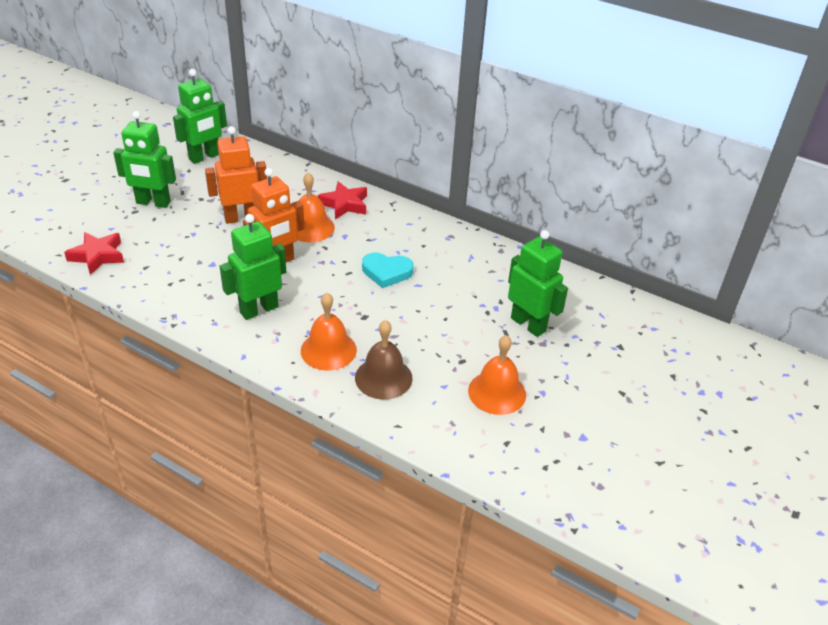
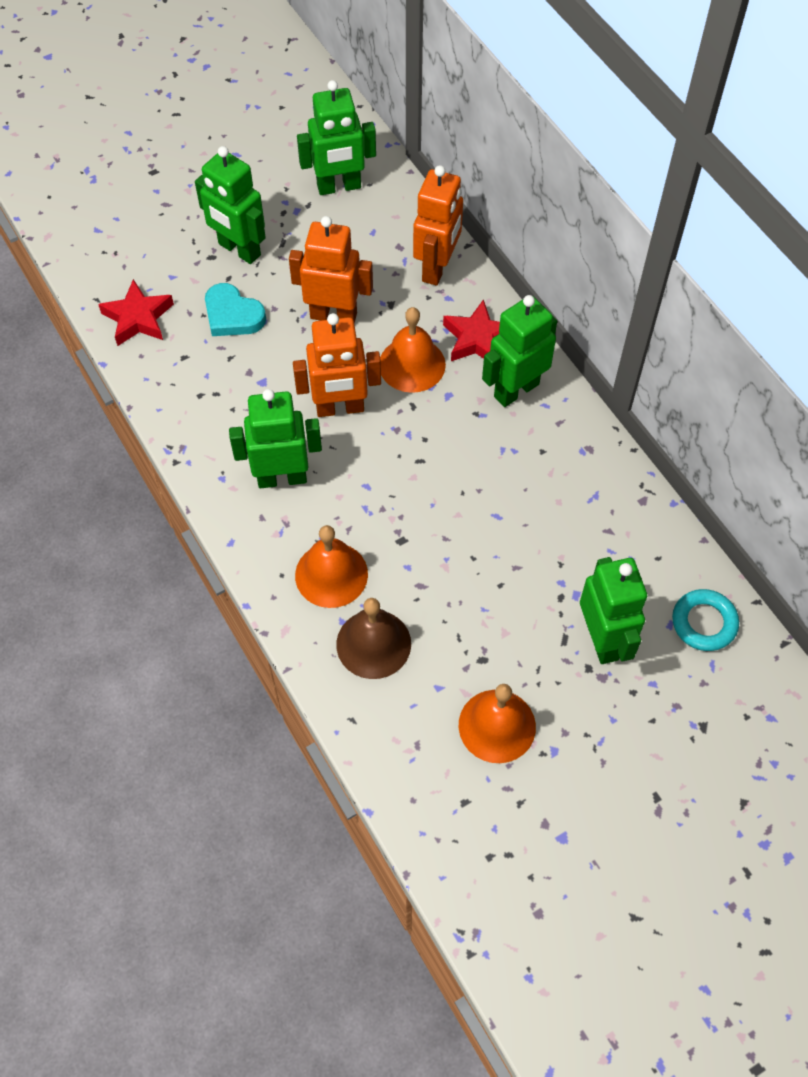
camera: 30 degrees right, 20 degrees up
turquoise heart [362,253,413,288] -> turquoise heart moved to [205,283,266,336]
none -> orange robot [413,165,463,286]
none -> green robot [482,295,557,407]
none -> turquoise ring [672,589,739,651]

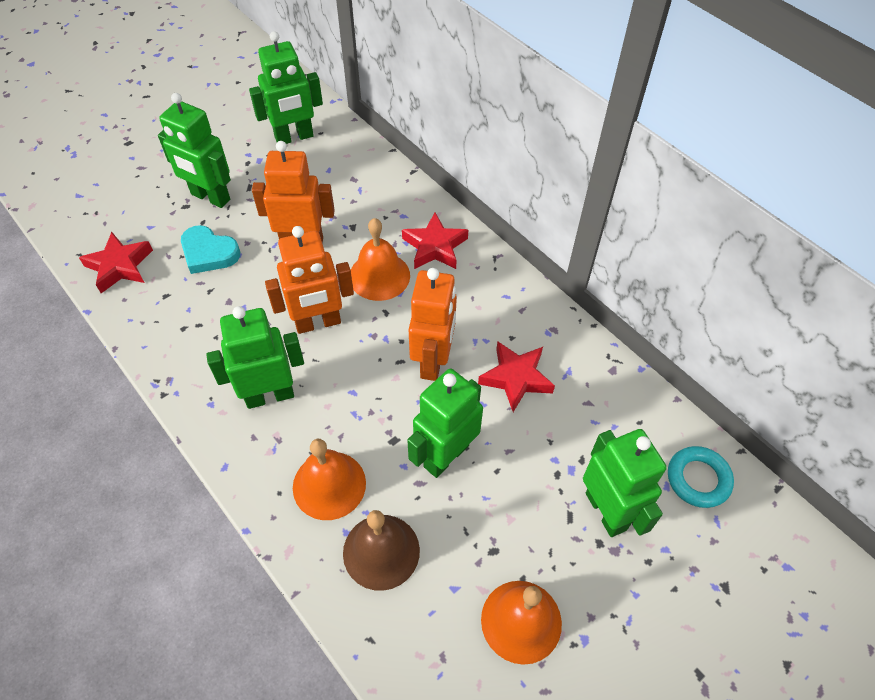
camera: 10 degrees left, 5 degrees down
orange robot [413,165,463,286] -> orange robot moved to [408,268,457,381]
green robot [482,295,557,407] -> green robot moved to [407,369,483,478]
none -> red star [478,341,555,412]

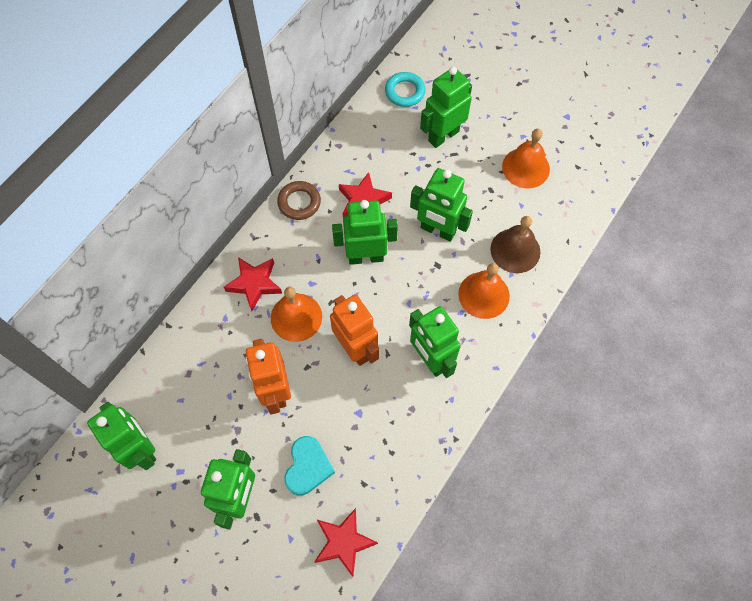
camera: 105 degrees left, 10 degrees up
orange robot [408,268,457,381] -> green robot [332,200,398,265]
none -> brown ring [277,181,321,220]

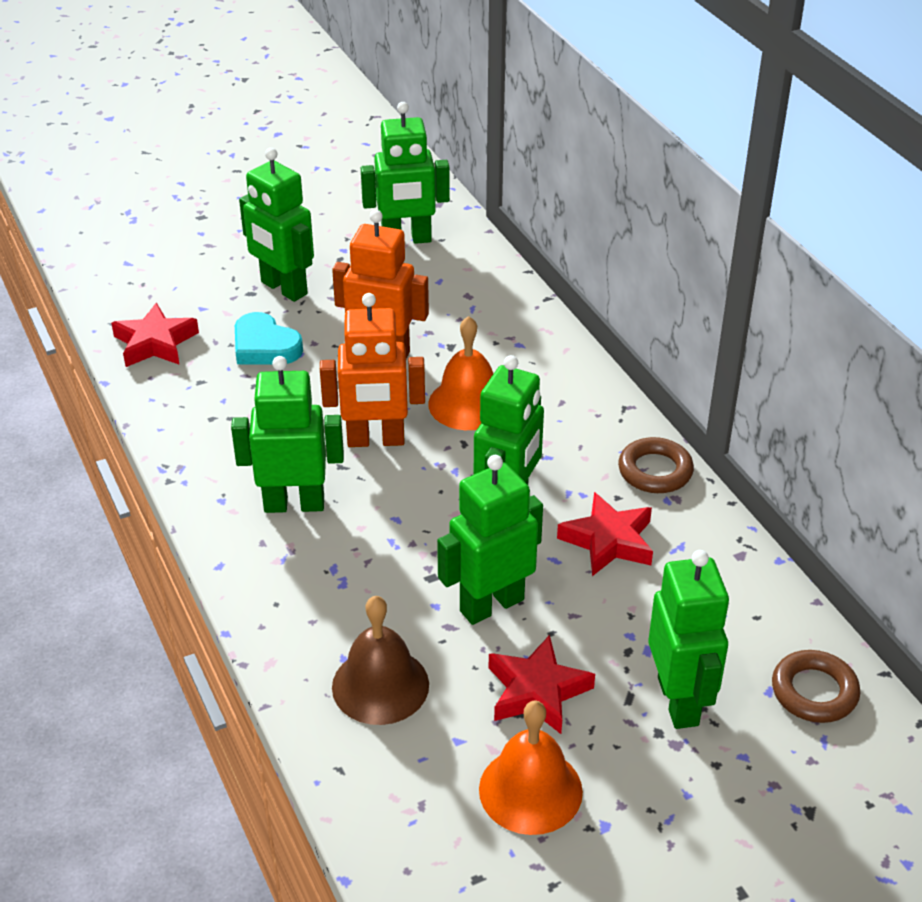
camera: 120 degrees right, 25 degrees down
red star [224,257,282,311] -> red star moved to [489,635,595,734]
turquoise ring [385,72,426,107] -> brown ring [772,650,860,723]
orange bell [458,263,510,319] -> none

